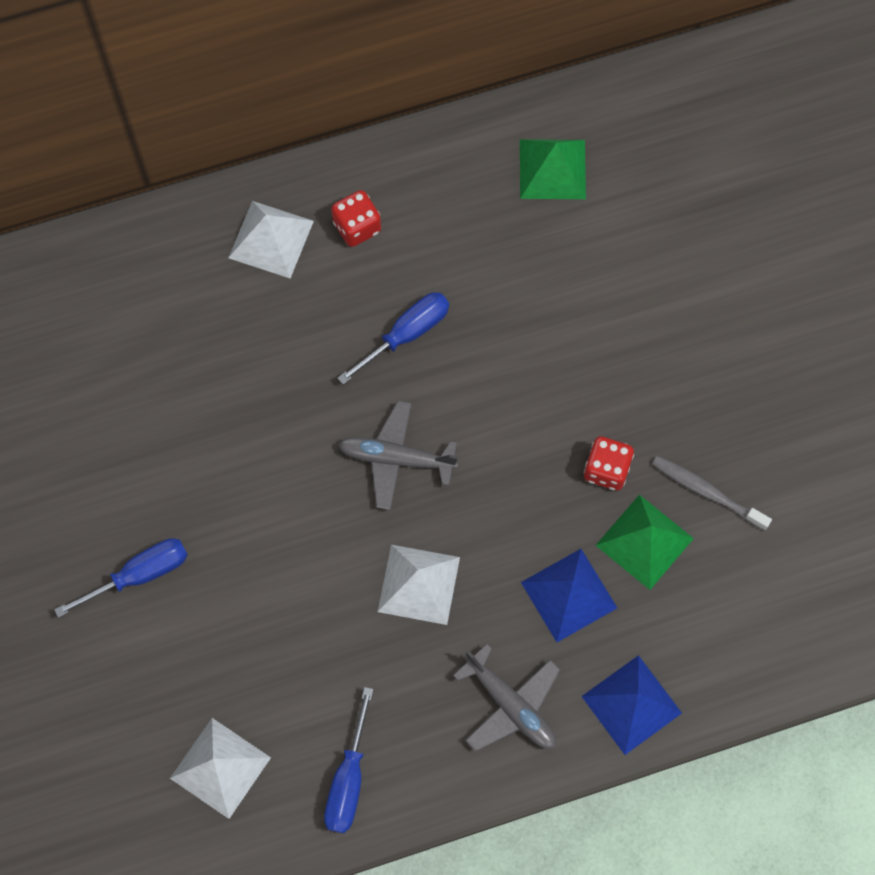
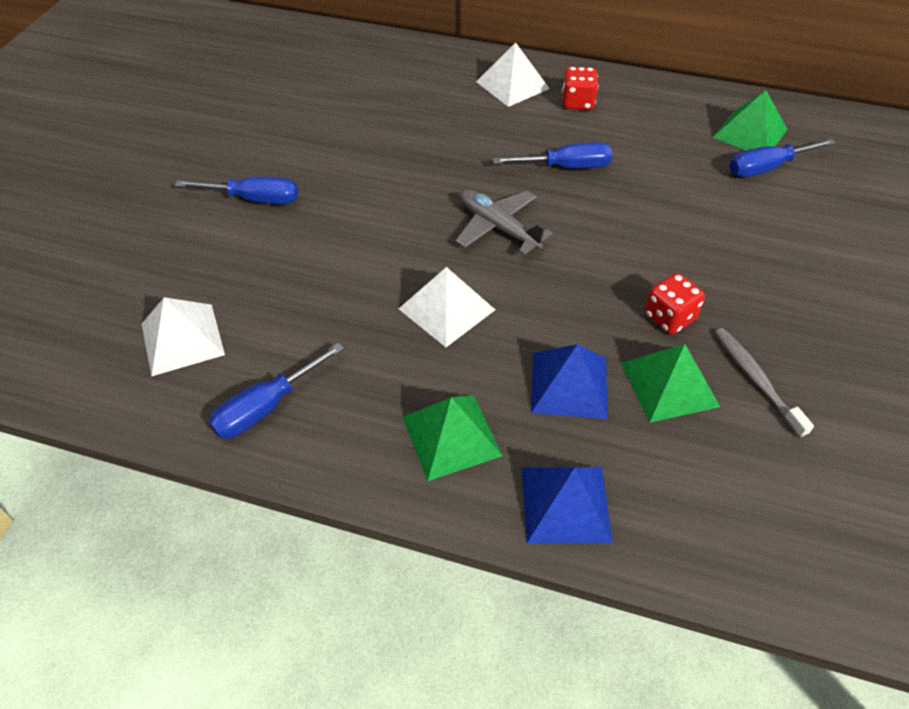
camera: 35 degrees right, 20 degrees down
grey plane [453,644,560,751] -> green pyramid [402,395,502,481]
none -> blue screwdriver [729,139,836,177]

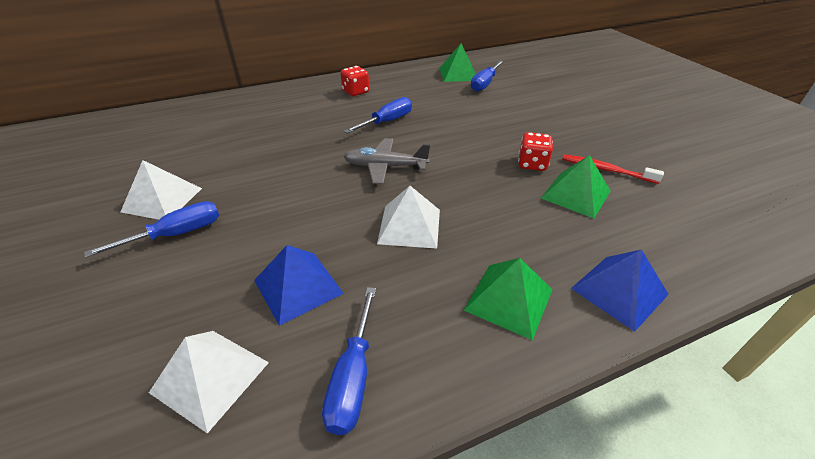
camera: 40 degrees left, 10 degrees down
white pyramid [476,42,550,107] -> white pyramid moved to [121,160,202,220]
blue pyramid [531,344,608,419] -> blue pyramid moved to [254,245,344,326]
grey toothbrush [714,328,814,438] -> red toothbrush [562,154,664,184]

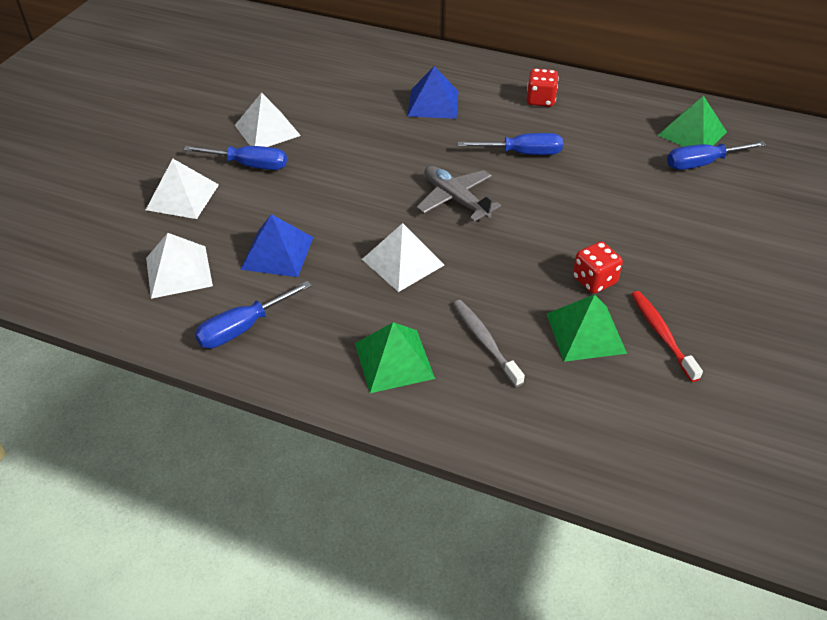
camera: 45 degrees right, 5 degrees up
blue pyramid [571,249,669,332] -> blue pyramid moved to [407,66,459,119]
none -> white pyramid [146,159,219,219]
none -> grey toothbrush [453,300,525,387]

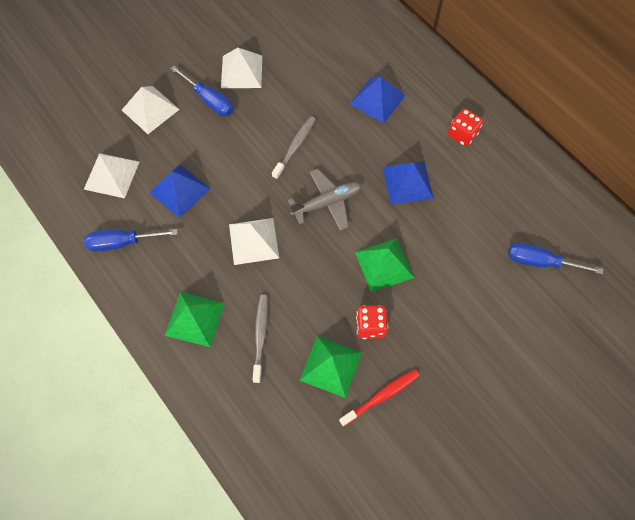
camera: 30 degrees right, 20 degrees up
grey plane [417,166,501,222] -> grey plane turned 75 degrees clockwise [288,168,362,231]
blue screwdriver [458,133,563,155] -> blue pyramid [383,161,434,204]
red toothbrush [631,291,703,382] -> red toothbrush turned 45 degrees clockwise [339,369,420,427]
green pyramid [658,96,727,147] -> green pyramid moved to [355,238,414,292]
none -> grey toothbrush [272,116,316,179]

